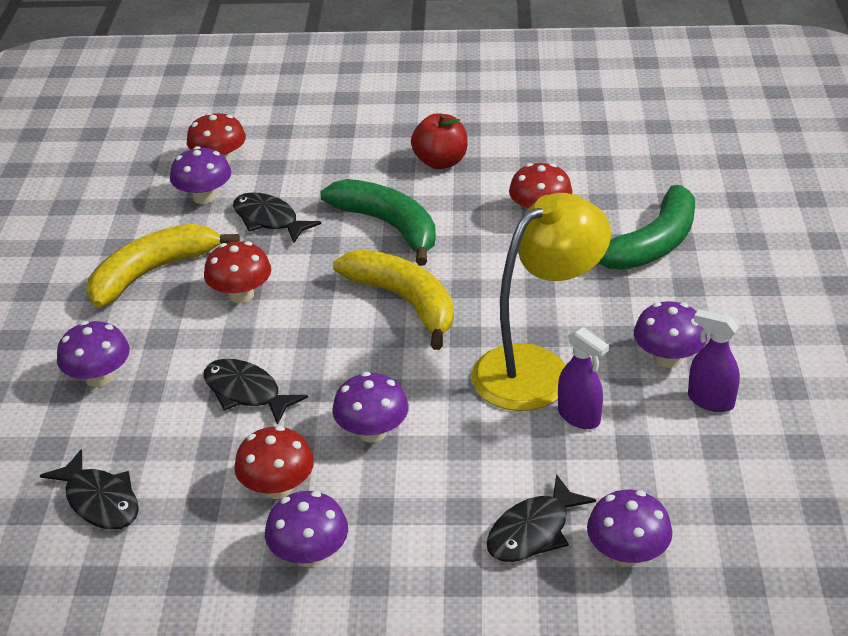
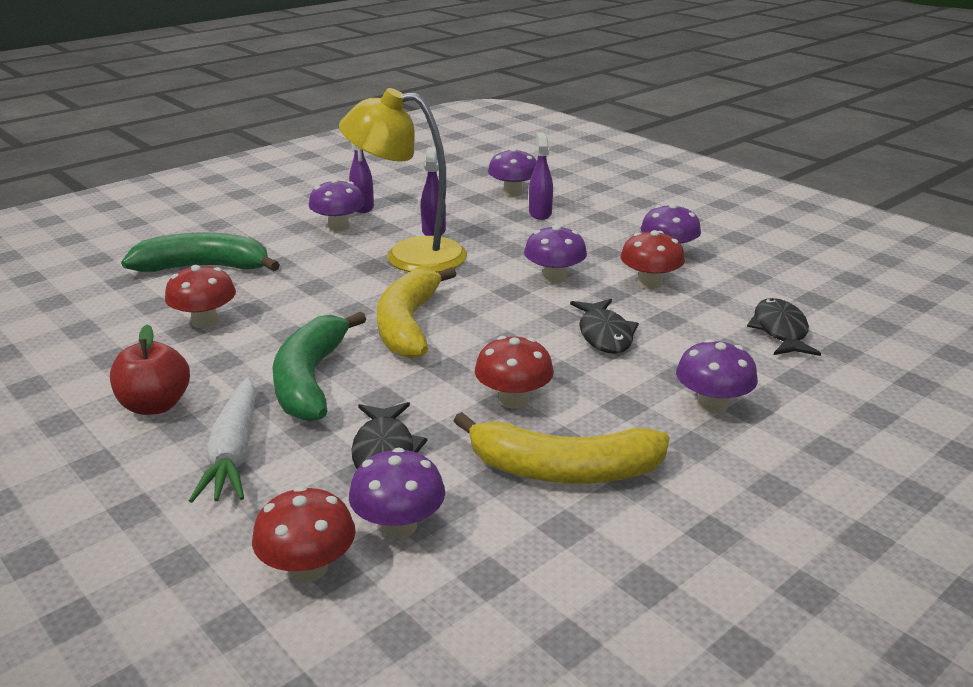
camera: 135 degrees left, 10 degrees down
black fish [486,474,596,562] -> purple spray bottle [529,133,553,220]
none -> white carrot [189,376,256,503]

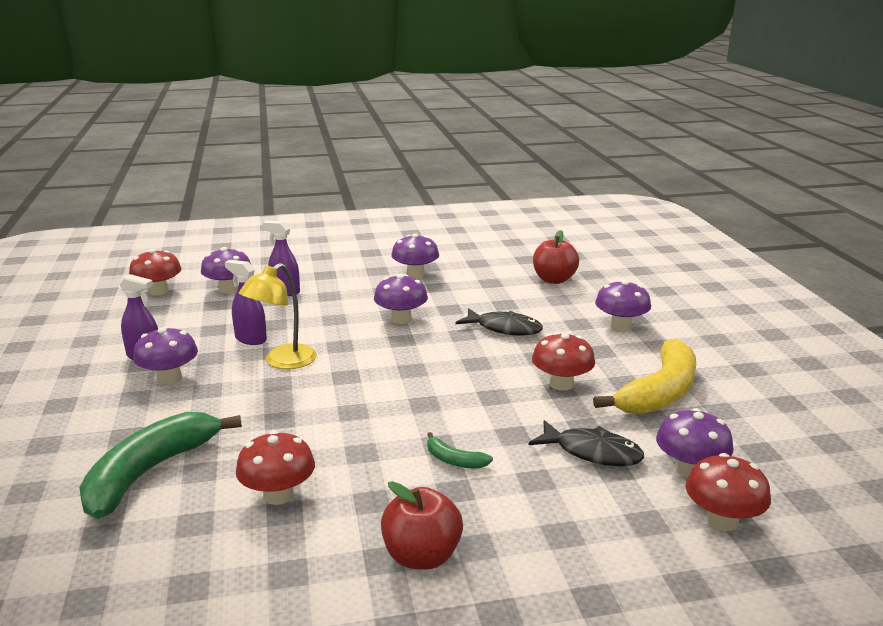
camera: 60 degrees left, 5 degrees down
white carrot [189,376,256,503] -> none
green banana [273,312,366,422] -> green banana [427,432,493,468], size x0.43
yellow lamp [339,88,467,273] -> yellow lamp [239,263,317,369], size x0.63
yellow banana [377,267,456,359] -> none
red mushroom [620,230,685,289] -> red mushroom moved to [129,249,182,296]
black fish [747,298,821,356] -> red apple [533,230,579,284]

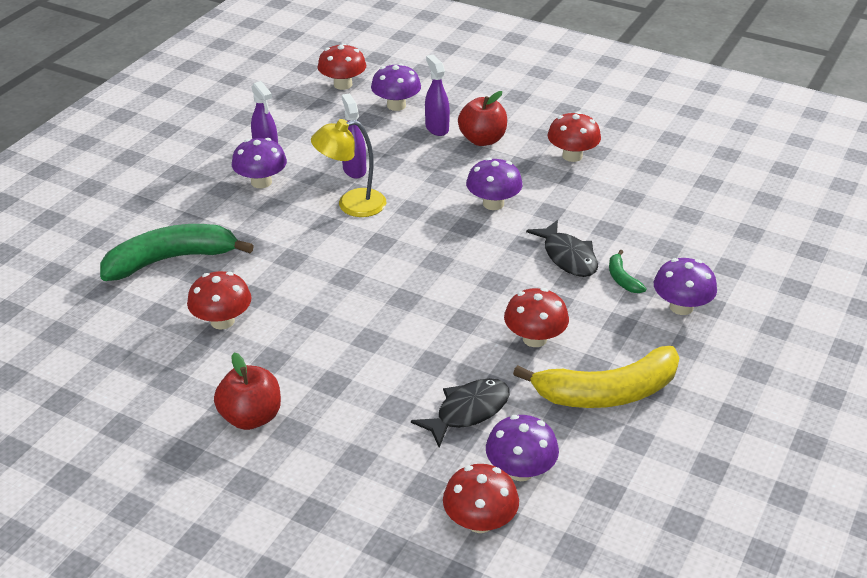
camera: 40 degrees right, 15 degrees up
purple mushroom [391,233,439,278] -> red mushroom [547,112,601,162]
green banana [427,432,493,468] -> green banana moved to [609,250,646,293]
black fish [529,420,644,466] -> black fish turned 105 degrees counterclockwise [411,378,510,448]
red apple [533,230,579,284] -> red apple moved to [458,91,507,146]

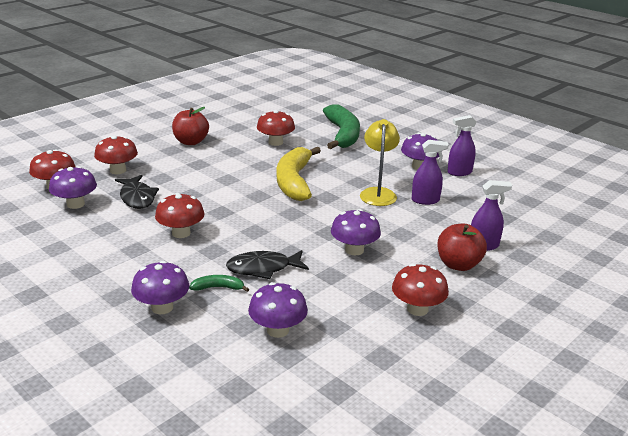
camera: 105 degrees right, 10 degrees down
red mushroom [318,43,366,90] -> red mushroom moved to [94,135,138,174]
purple mushroom [371,63,421,111] -> purple mushroom moved to [248,282,308,338]
yellow banana [513,346,679,408] -> yellow banana moved to [277,147,321,201]

